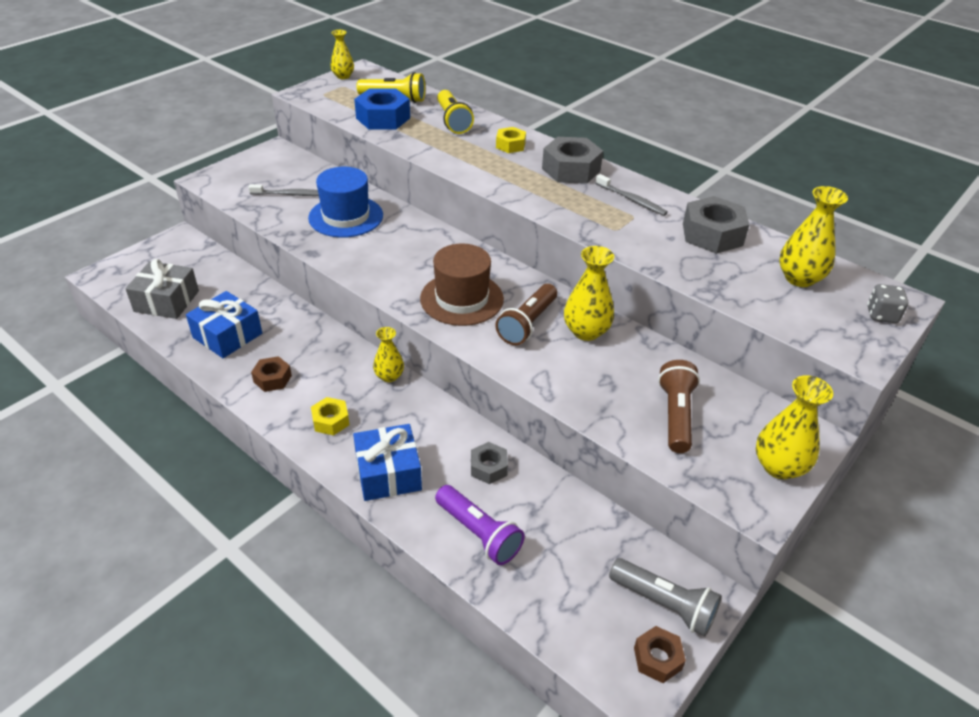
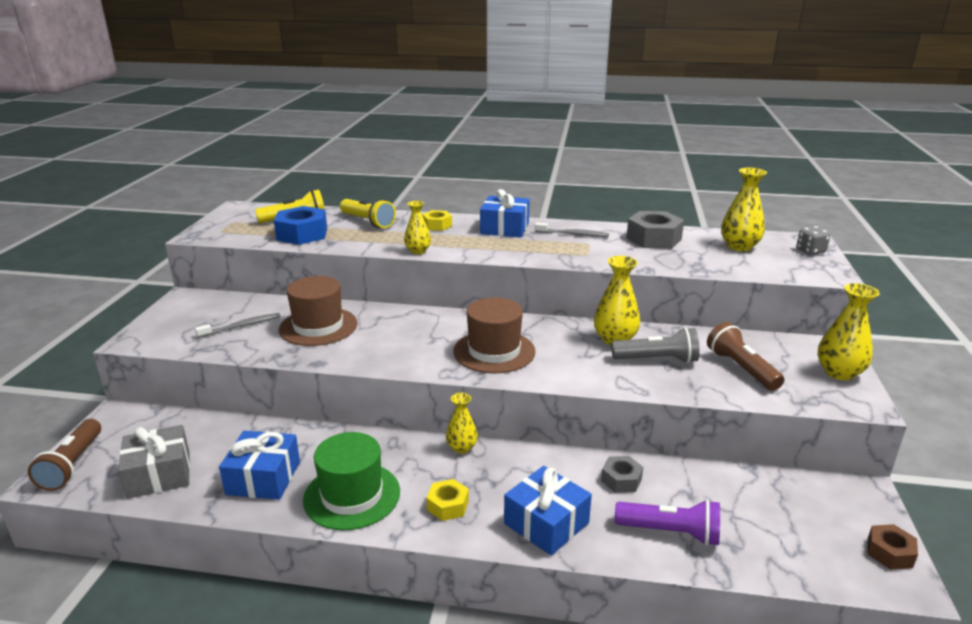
camera: 30 degrees left, 15 degrees down
brown nut [251,356,292,392] -> green hat [303,432,400,530]
blue hat [308,167,383,238] -> brown hat [279,276,358,346]
yellow vase [330,30,354,79] -> yellow vase moved to [404,201,431,254]
brown flashlight [495,284,557,345] -> brown flashlight moved to [28,419,101,491]
grey nut [542,137,603,184] -> blue gift [480,189,530,238]
grey flashlight [609,558,722,636] -> grey flashlight moved to [611,327,700,363]

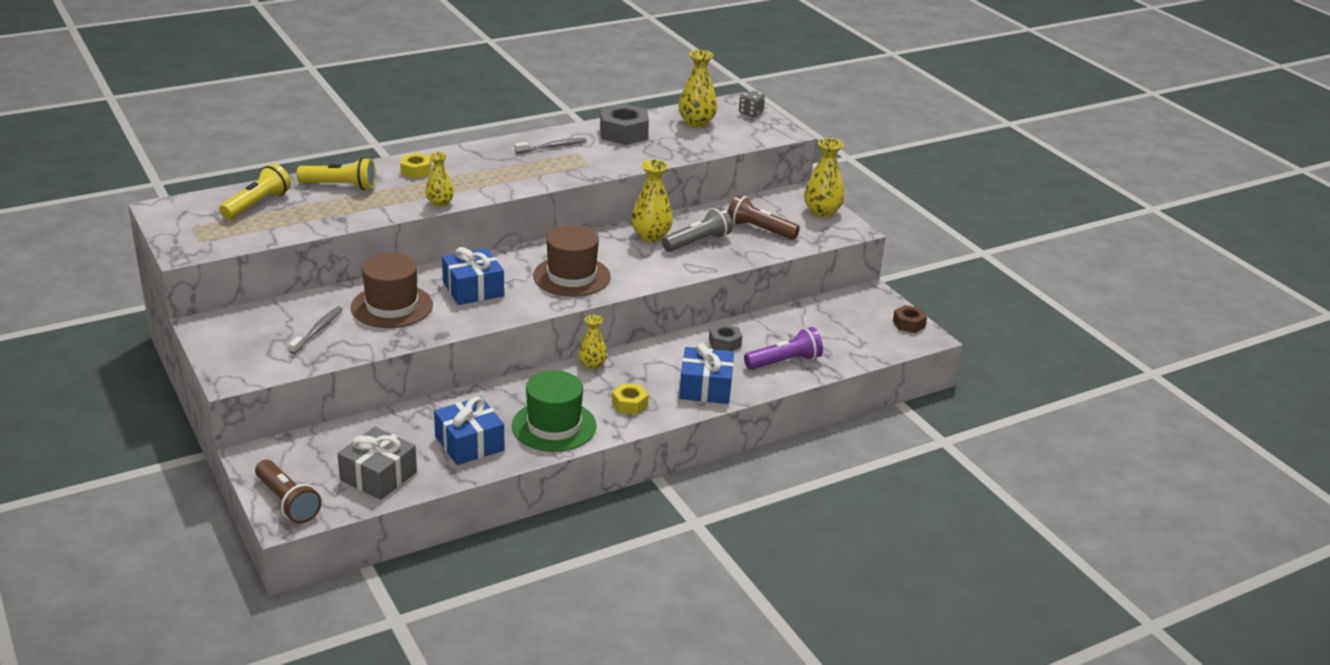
camera: 40 degrees left, 5 degrees up
blue nut [274,206,327,245] -> none
blue gift [480,189,530,238] -> blue gift moved to [442,247,504,305]

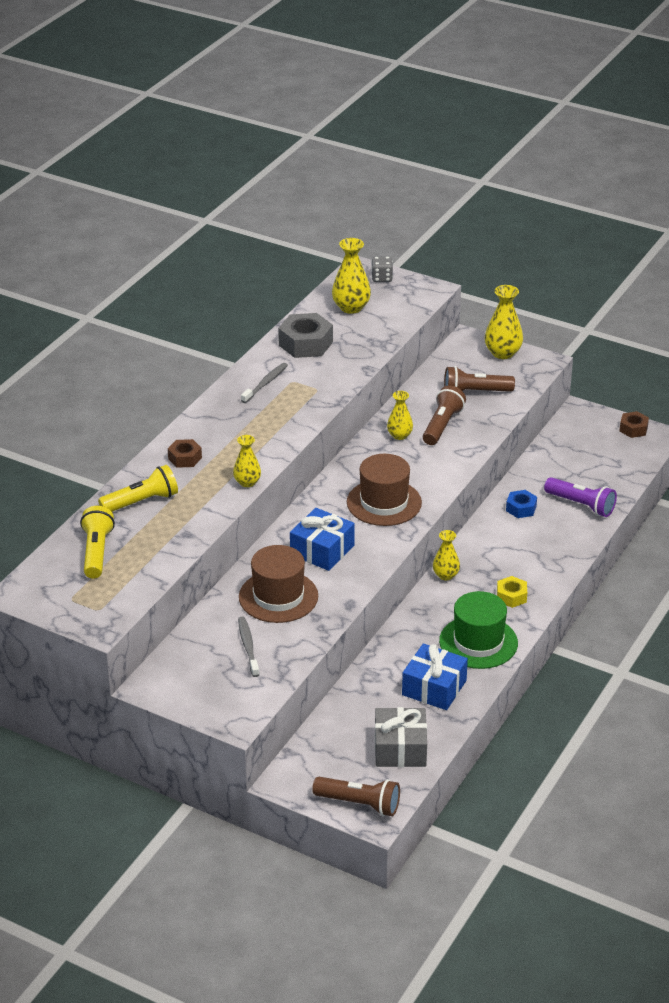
camera: 30 degrees left, 5 degrees up
yellow nut [400,153,431,179] -> brown nut [168,439,202,468]
yellow vase [631,160,673,242] -> yellow vase [387,391,413,440], size x0.64
grey flashlight [662,207,733,252] -> brown flashlight [423,385,466,445]
blue gift [679,343,734,404] -> none
grey nut [709,323,742,351] -> blue nut [506,490,537,518]
purple flashlight [744,327,823,370] -> purple flashlight turned 90 degrees clockwise [544,477,617,517]

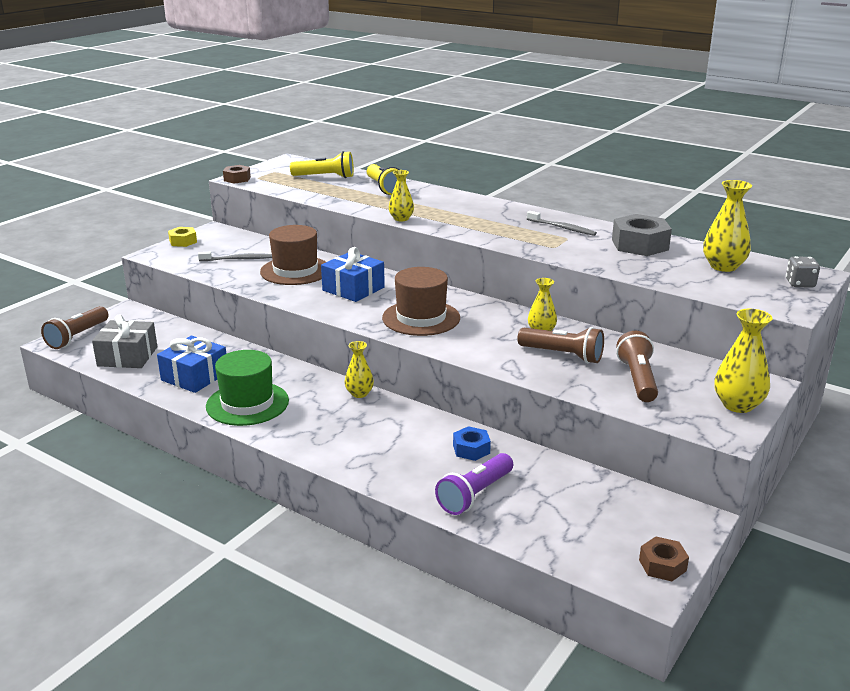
camera: 95 degrees right, 10 degrees down
brown nut [168,439,202,468] -> brown nut moved to [223,165,251,184]
yellow nut [497,576,527,608] -> yellow nut moved to [168,227,197,247]

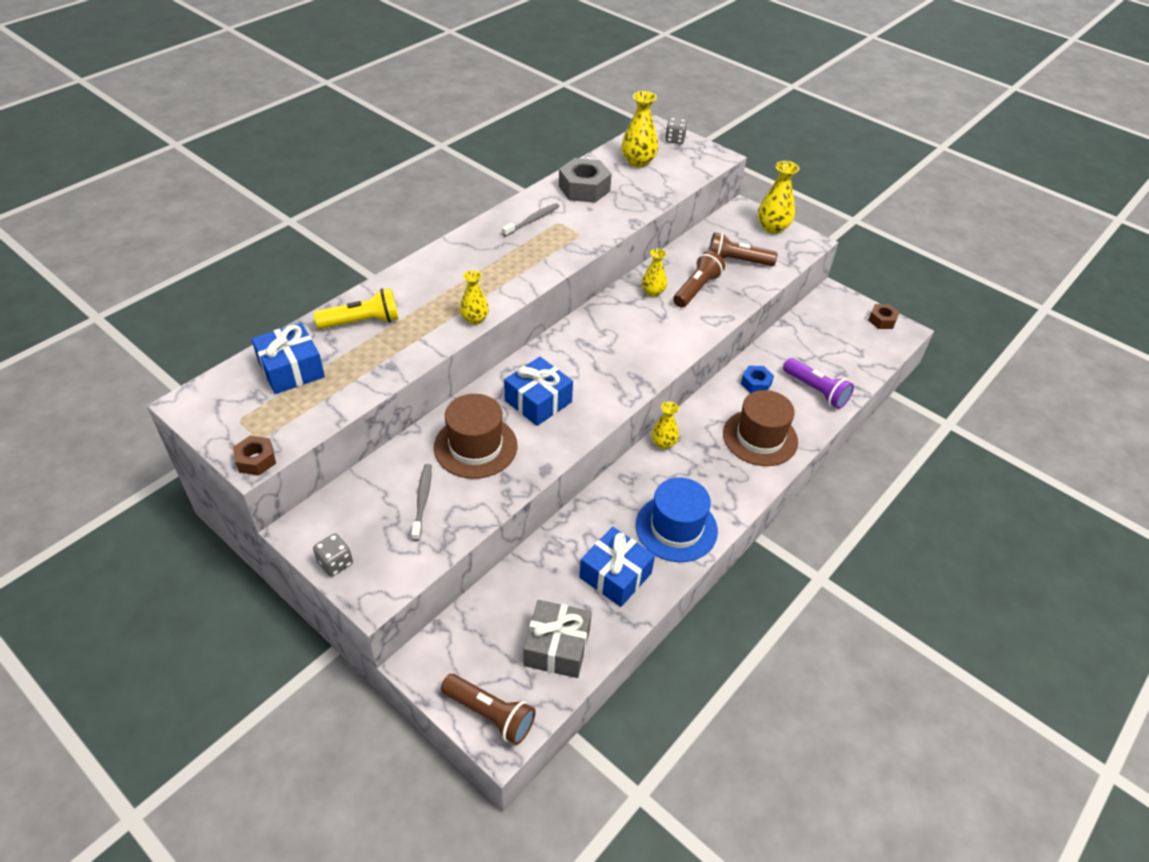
camera: 85 degrees left, 20 degrees up
yellow nut [168,227,197,247] -> grey dice [313,533,353,577]
green hat [206,350,289,426] -> blue hat [636,477,718,562]
yellow flashlight [290,151,354,178] -> blue gift [251,323,325,394]
brown hat [382,267,460,336] -> brown hat moved to [723,390,798,466]

